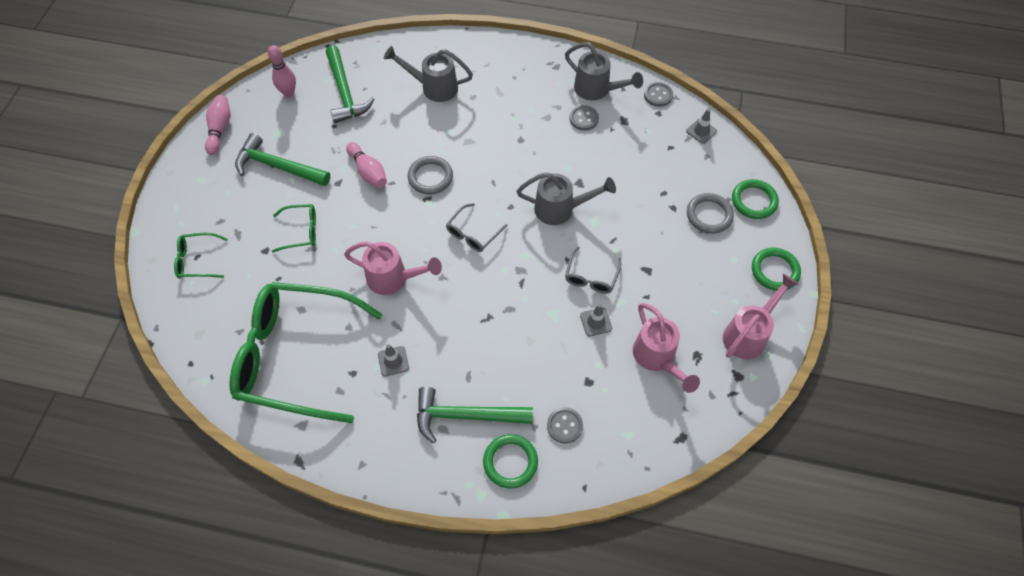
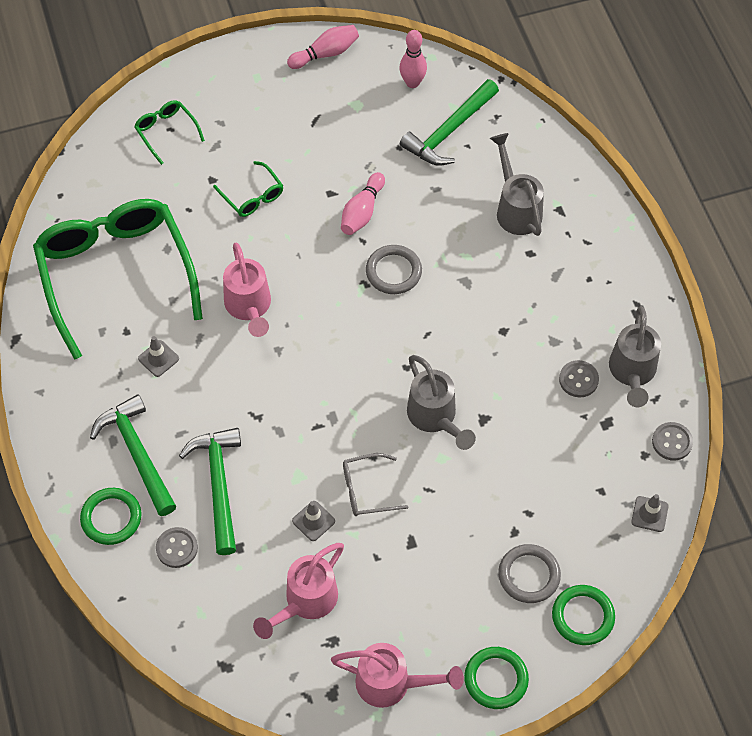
camera: 60 degrees right, 0 degrees up
green hammer [235,133,330,186] -> green hammer moved to [179,428,241,555]
grey glasses [446,203,508,252] -> none

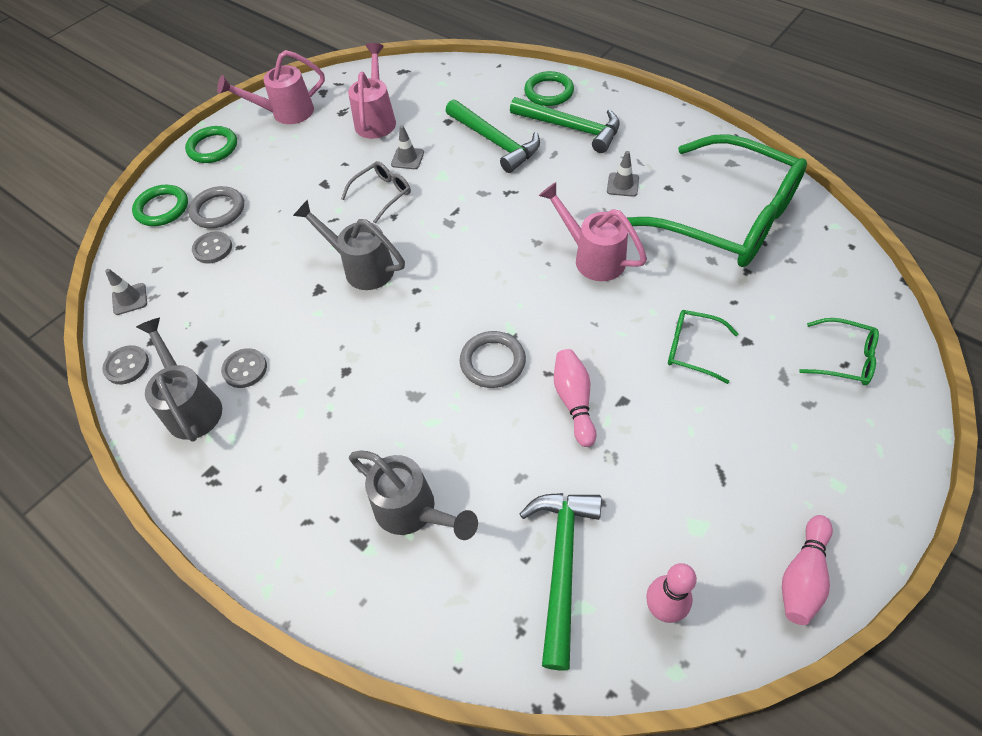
camera: 150 degrees right, 5 degrees down
grey button [156,527,198,568] -> grey button moved to [192,231,232,264]

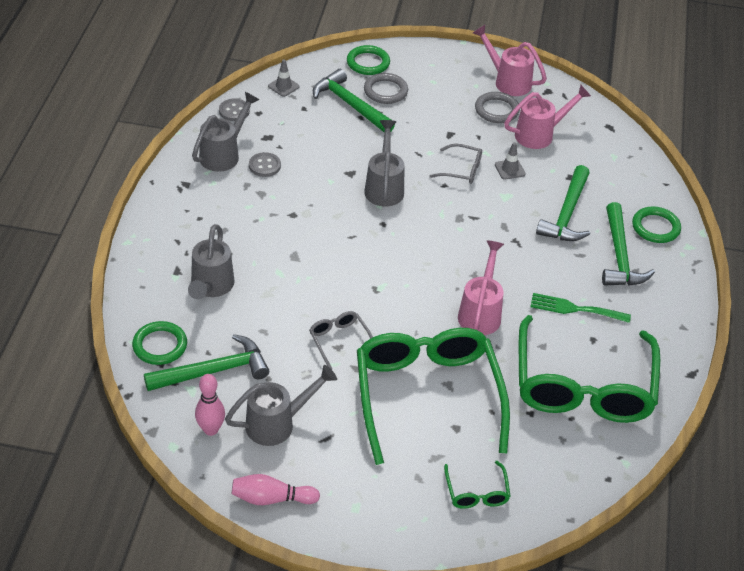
camera: 55 degrees right, 10 degrees down
green ring [185,126,237,163] -> green ring moved to [132,321,187,365]
grey button [192,231,232,264] -> green hammer [313,69,395,132]
grey ring [460,331,526,388] -> grey ring moved to [475,92,520,123]
pink bowling pin [554,349,596,447] -> grey glasses [309,311,373,370]
grey traffic cone [607,151,639,197] -> green fork [530,293,631,323]
green glasses [668,310,738,384] -> green glasses [357,328,510,465], size x2.45
none -> grey watering can [225,365,337,446]

